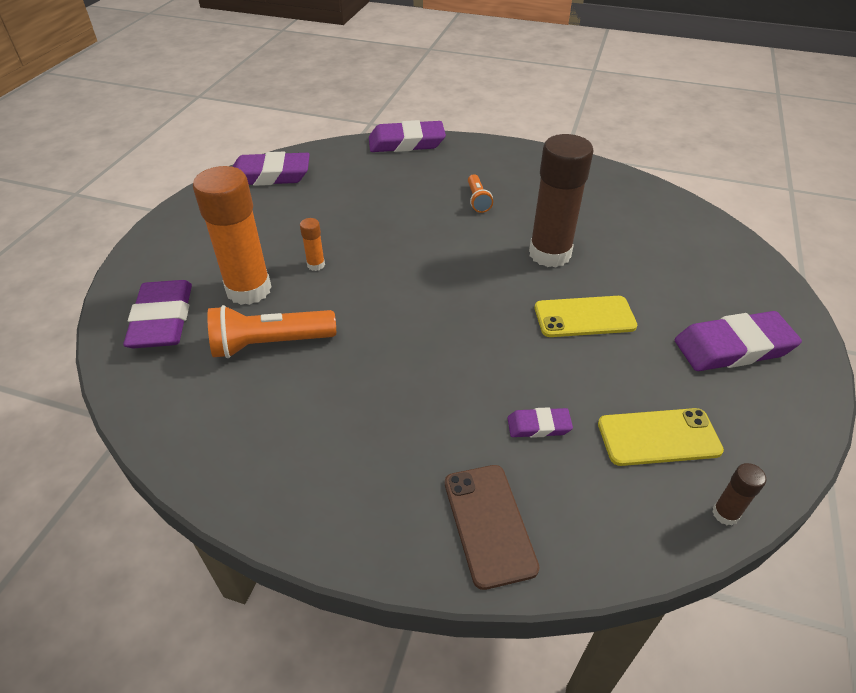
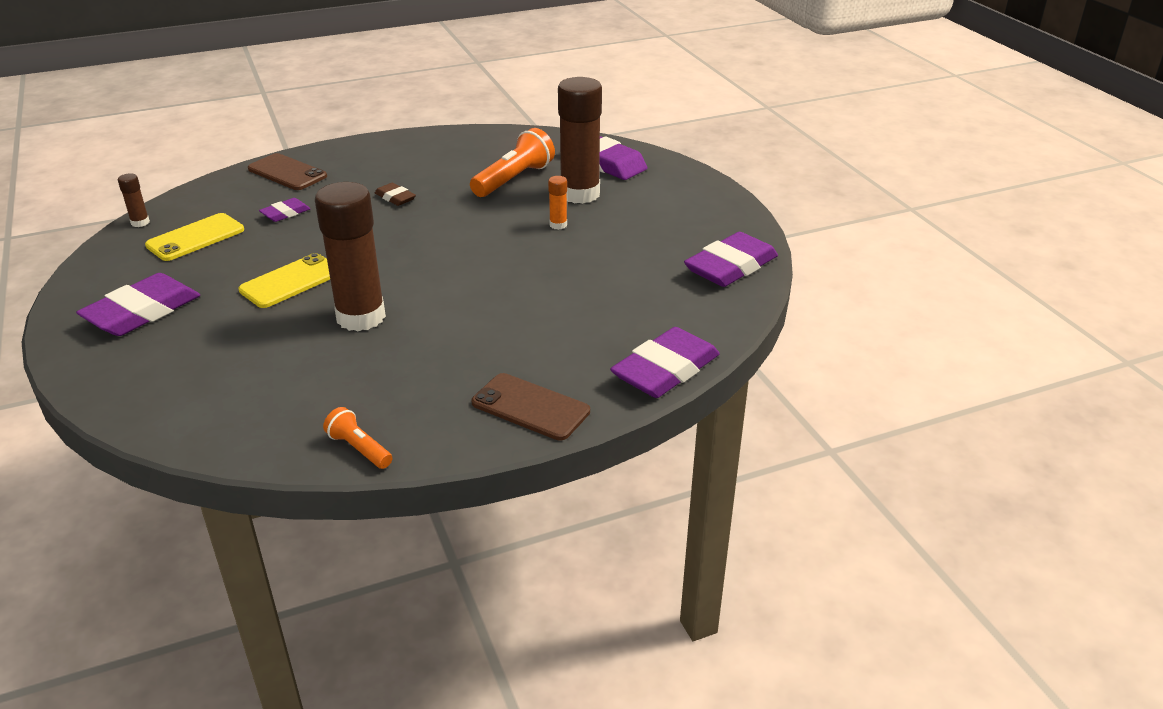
camera: 140 degrees right, 10 degrees down
orange glue stick [193,166,272,305] -> brown glue stick [558,77,602,204]
orange flashlight [468,174,493,213] -> orange flashlight moved to [323,407,392,469]
none -> brown eraser [375,183,416,206]
none -> brown phone [472,373,590,441]

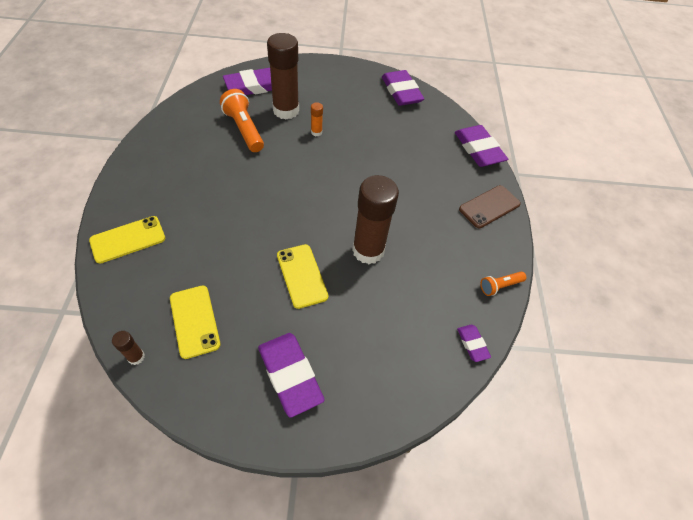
camera: 70 degrees left, 20 degrees up
brown phone [248,153,327,190] -> yellow phone [89,216,166,263]
purple eraser [259,198,311,222] -> purple eraser moved to [457,325,491,362]
brown eraser [375,183,416,206] -> none

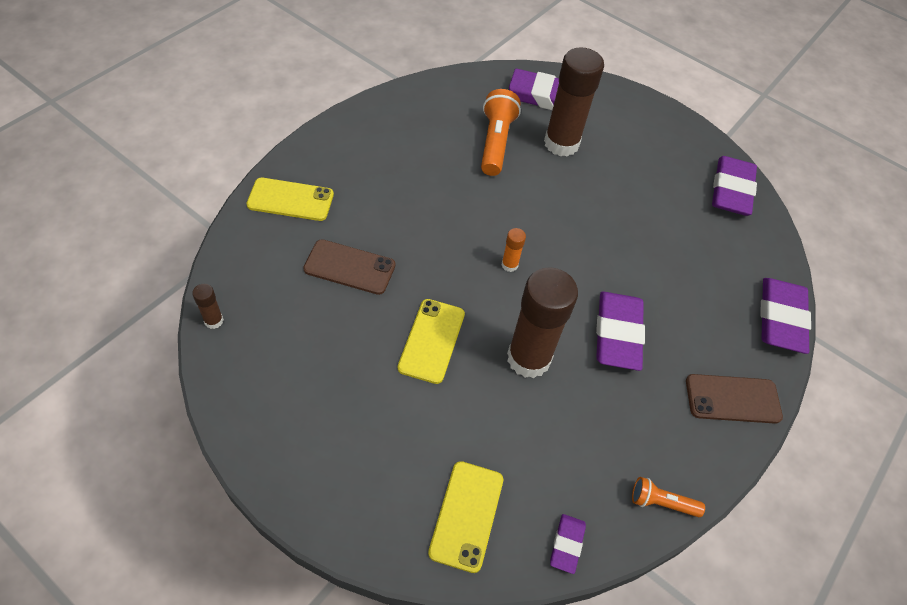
camera: 35 degrees right, 0 degrees up
yellow phone [170,285,221,359] -> yellow phone moved to [428,461,503,573]
purple eraser [258,333,325,418] -> purple eraser moved to [596,292,645,371]
orange glue stick [311,102,323,136] -> orange glue stick moved to [502,228,526,272]
none -> brown phone [303,239,395,295]

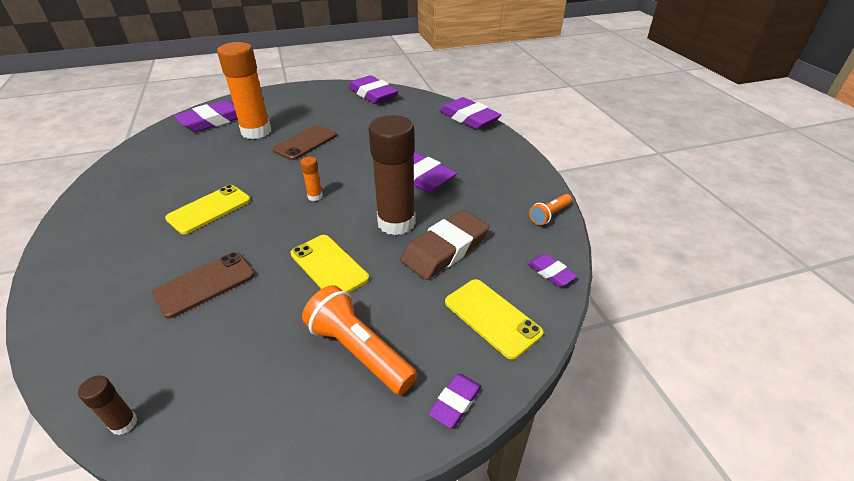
camera: 50 degrees left, 15 degrees down
yellow phone [247,178,334,221] -> yellow phone moved to [165,185,251,234]
orange flashlight [481,89,521,176] -> orange flashlight moved to [302,285,417,395]
brown glue stick [544,47,604,156] -> orange glue stick [217,42,271,139]
brown phone [686,374,783,424] -> brown phone moved to [273,125,337,160]
none -> brown eraser [400,210,489,280]
none -> purple eraser [428,374,482,428]

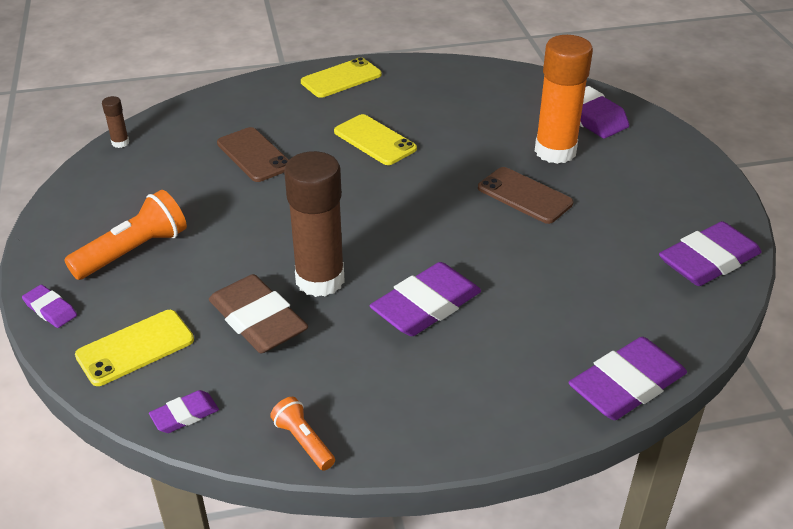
camera: 95 degrees right, 0 degrees up
yellow phone [290,235,369,293] -> yellow phone moved to [301,57,382,98]
orange glue stick [300,157,323,201] -> none

